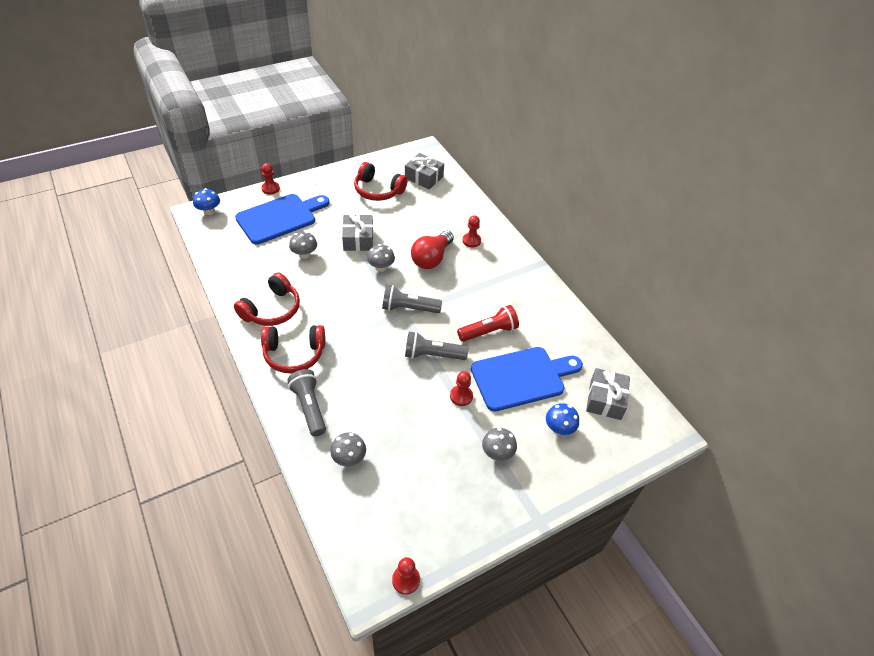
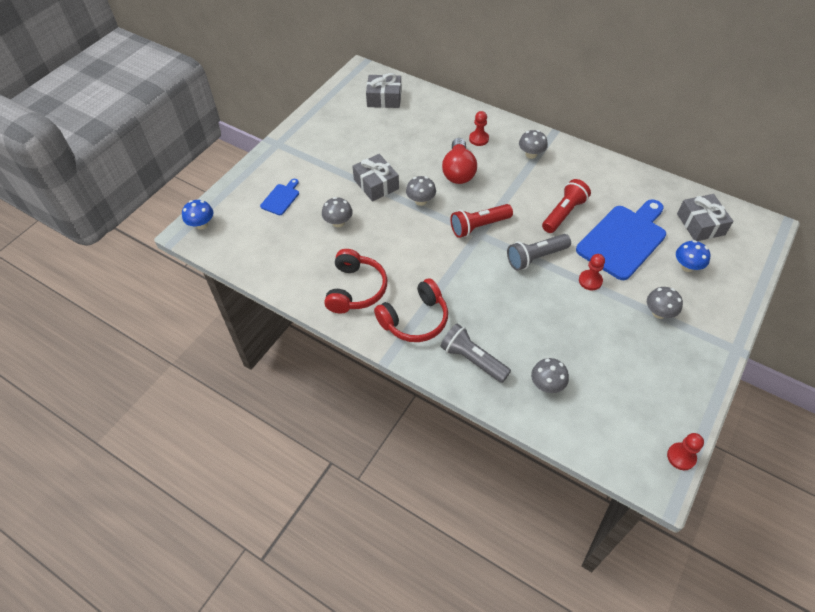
camera: 25 degrees left, 5 degrees up
blue cutting board [235,194,329,244] -> blue cutting board [260,179,299,215], size x0.46
red pawn [261,163,280,194] -> none
red headphones [354,162,407,201] -> none
grey flashlight [382,285,442,313] -> red flashlight [450,204,513,238]
none -> grey mushroom [519,130,548,159]

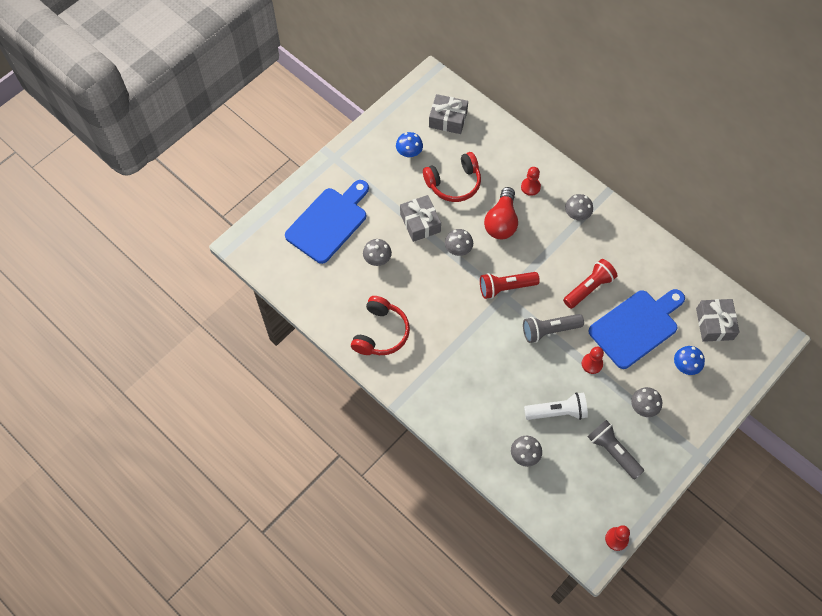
camera: 10 degrees right, 10 degrees up
blue mushroom [182,200,213,230] -> blue mushroom moved to [396,132,423,158]
blue cutting board [260,179,299,215] -> blue cutting board [285,180,369,264], size x2.16
red headphones [374,278,448,342] -> red headphones moved to [423,152,481,202]
grey flashlight [440,324,511,383] -> grey flashlight moved to [587,420,644,479]
none -> white flashlight [524,392,588,420]

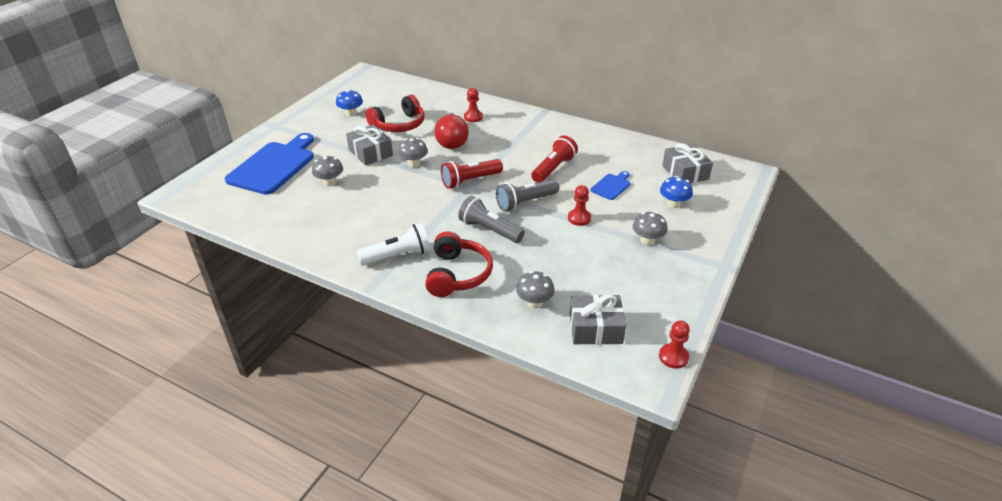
camera: 15 degrees left, 25 degrees down
red headphones [351,296,410,355] -> red headphones moved to [425,232,493,297]
grey gift [429,94,468,134] -> grey gift moved to [570,294,626,345]
white flashlight [524,392,588,420] -> white flashlight moved to [357,223,431,265]
grey mushroom [565,194,593,220] -> none
grey flashlight [587,420,644,479] -> grey flashlight moved to [458,196,525,243]
blue cutting board [589,289,685,369] -> blue cutting board [591,171,631,200], size x0.46

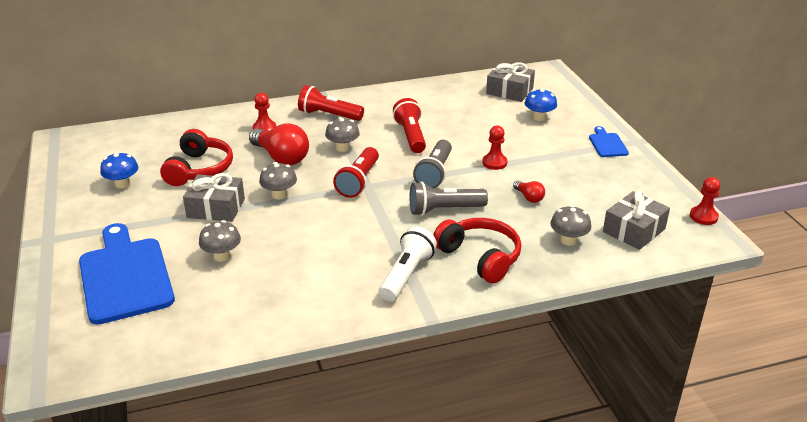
camera: 45 degrees left, 5 degrees down
blue cutting board [591,171,631,200] -> blue cutting board moved to [589,126,629,157]
grey mushroom [633,212,667,245] -> grey mushroom moved to [325,117,360,152]
none -> red flashlight [298,85,364,121]
none -> red light bulb [513,181,545,203]

